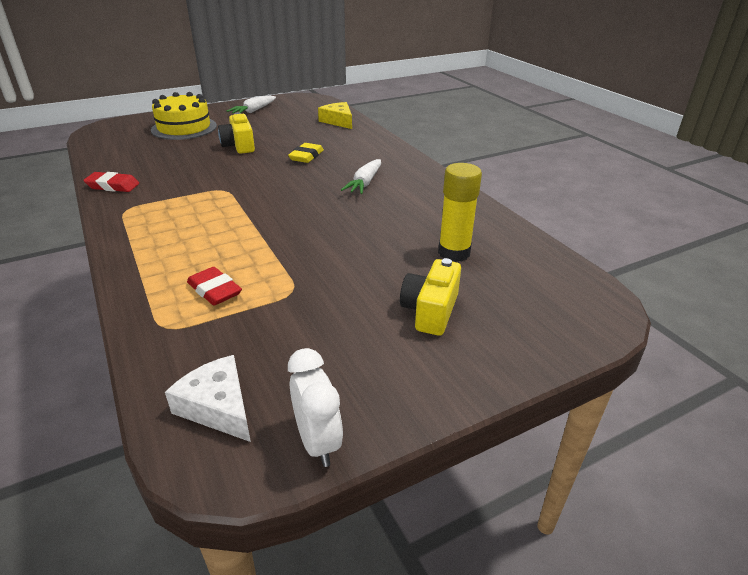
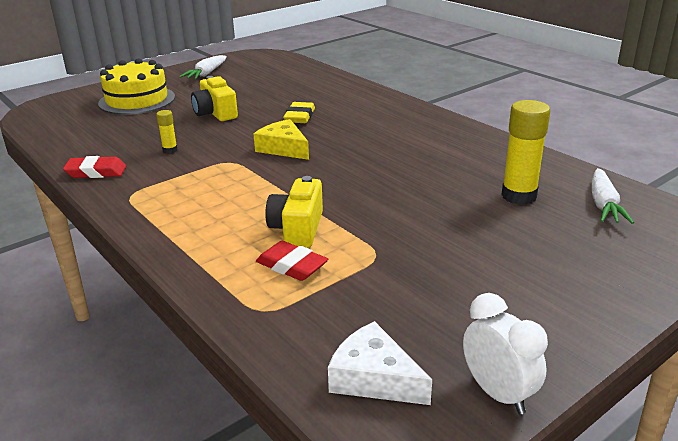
camera: 10 degrees left, 5 degrees down
yellow cheese [318,102,352,129] -> yellow cheese moved to [254,119,309,160]
white carrot [341,159,381,194] -> white carrot moved to [592,168,634,224]
yellow camera [400,258,461,336] -> yellow camera moved to [265,176,323,248]
none -> yellow glue stick [156,110,178,154]

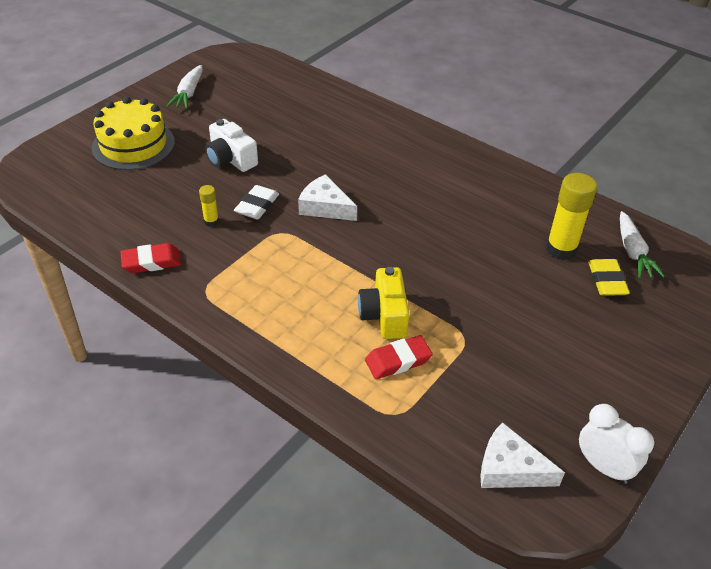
camera: 15 degrees left, 15 degrees up
yellow camera [191,76,238,121] -> white camera [205,119,258,172]
yellow cheese [254,119,309,160] -> white cheese [298,174,357,221]
red eraser [256,241,328,281] -> red eraser turned 45 degrees counterclockwise [365,335,433,379]
yellow eraser [284,102,315,123] -> yellow eraser moved to [588,259,630,296]
none -> white eraser [234,185,279,220]

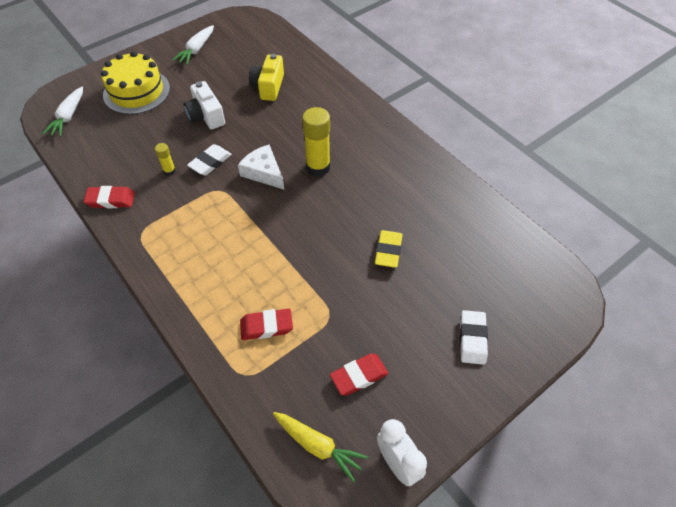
camera: 15 degrees right, 10 degrees up
yellow camera [358,267,409,339] -> yellow camera moved to [249,54,284,101]
white cheese [480,422,565,488] -> yellow carrot [273,412,368,482]
yellow glue stick [546,173,597,260] -> yellow glue stick moved to [302,107,330,176]
yellow eraser [588,259,630,296] -> yellow eraser moved to [375,230,403,268]
white carrot [620,211,665,279] -> white carrot moved to [42,87,83,137]
none -> red eraser [330,354,388,395]
none -> white eraser [460,310,488,365]

